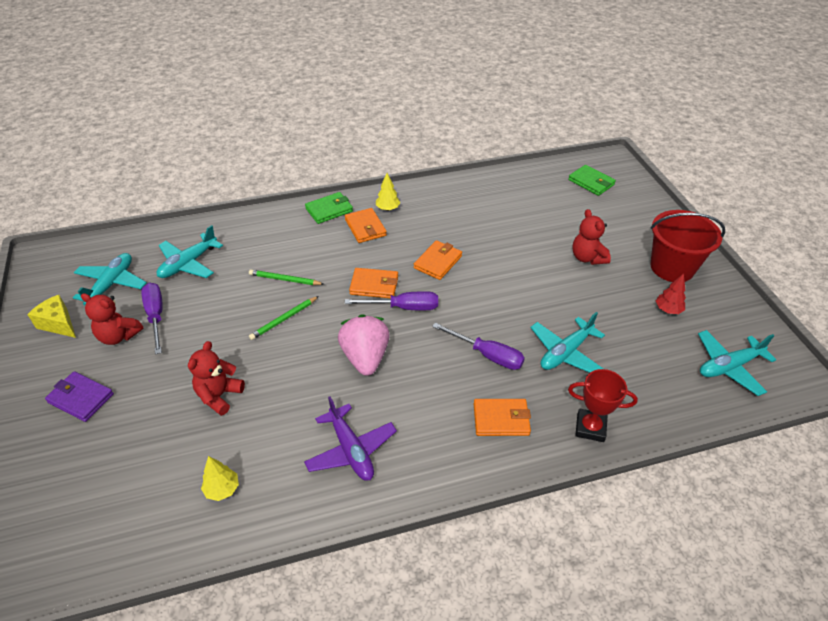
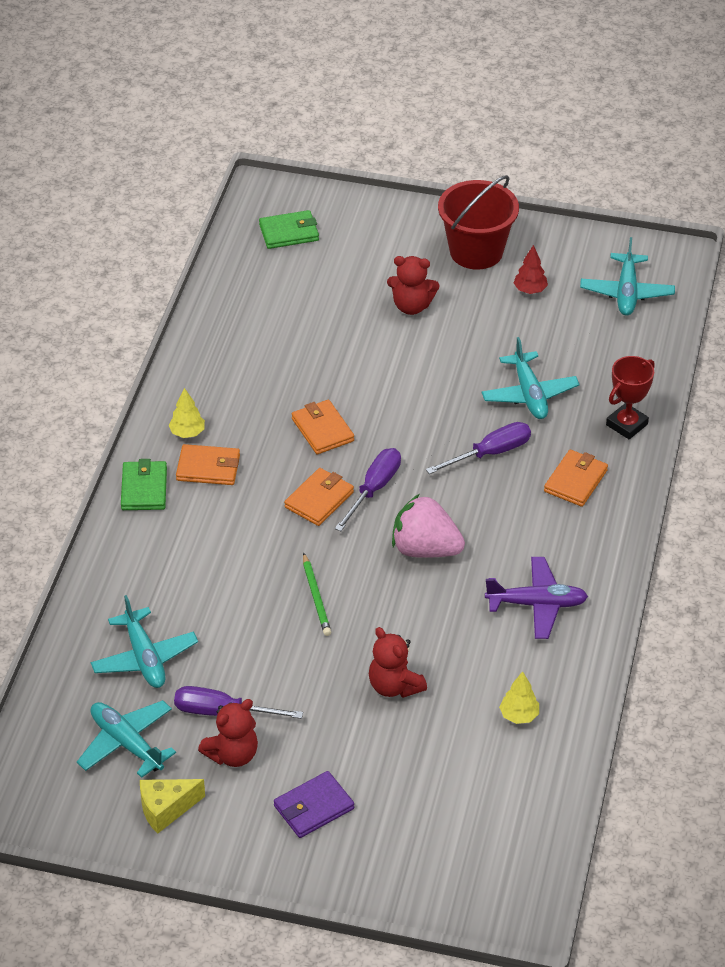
camera: 60 degrees left, 0 degrees up
green pencil [249,269,324,285] -> none

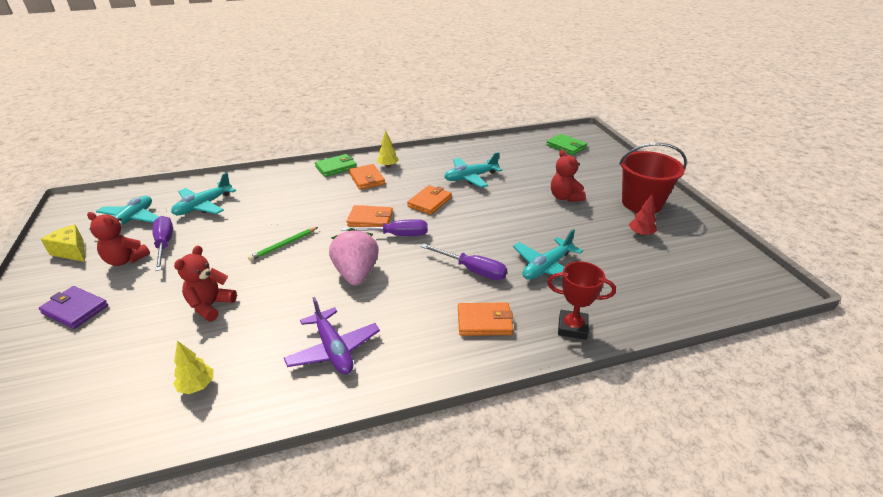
camera: 60 degrees right, 10 degrees down
turquoise plane [580,237,675,316] -> turquoise plane moved to [444,152,502,188]

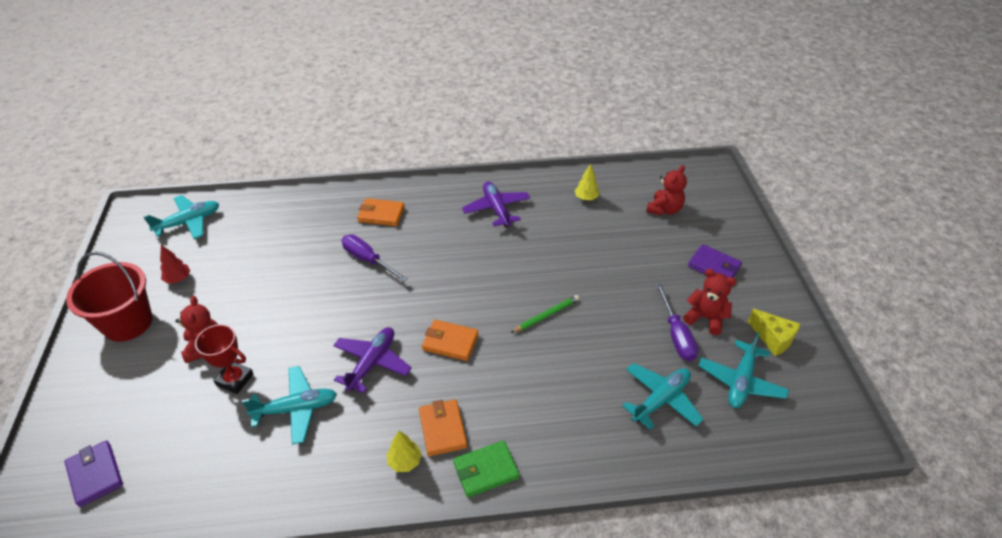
camera: 170 degrees left, 10 degrees up
red teddy bear [174,246,237,321] -> red teddy bear moved to [646,165,687,216]
pink strawberry [329,228,379,285] -> none
purple screwdriver [341,219,428,236] -> none
orange wallet [407,185,452,215] -> purple plane [333,327,412,393]
turquoise plane [513,229,583,280] -> turquoise plane moved to [144,195,219,239]
green wallet [546,134,587,155] -> purple wallet [64,440,123,507]
red trophy [547,261,616,340] -> red trophy moved to [193,324,253,394]

